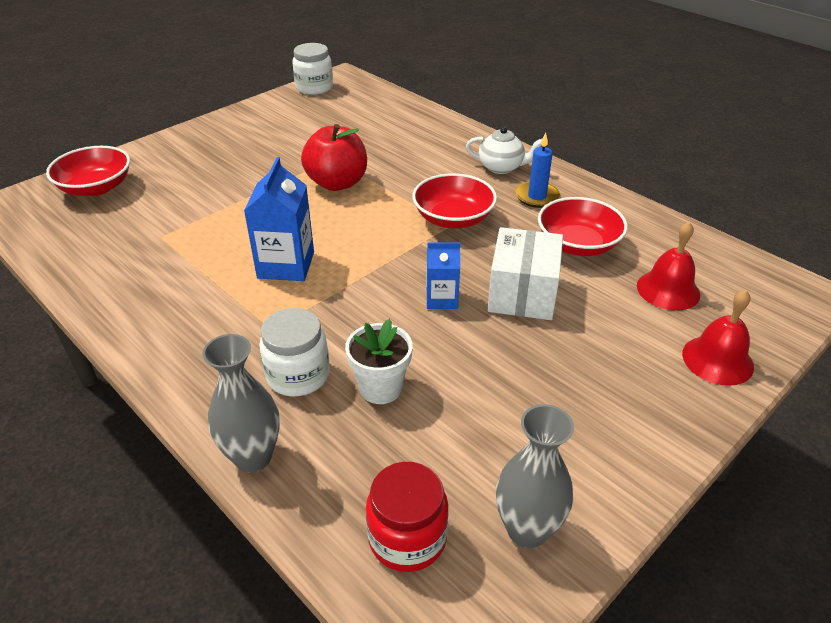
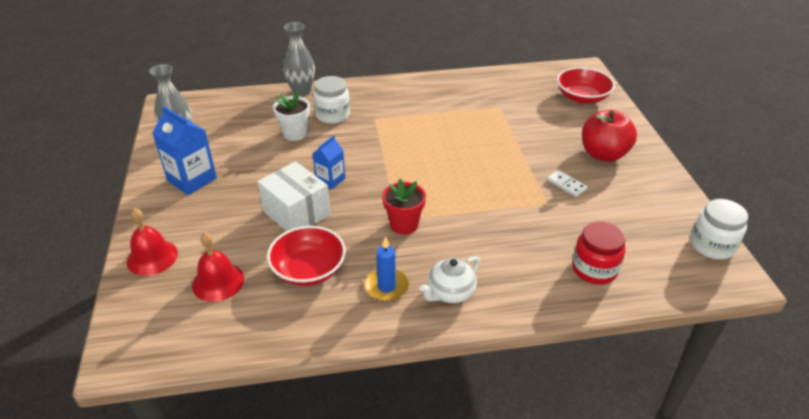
camera: 125 degrees right, 0 degrees up
blue carton [244,157,314,281] -> blue carton moved to [152,106,217,195]
red apple [301,124,367,191] -> red apple moved to [582,110,637,162]
red jar [366,462,449,572] -> red jar moved to [572,221,626,284]
red bowl [412,173,497,228] -> red flower pot [382,179,426,235]
none -> white domino [547,170,587,197]

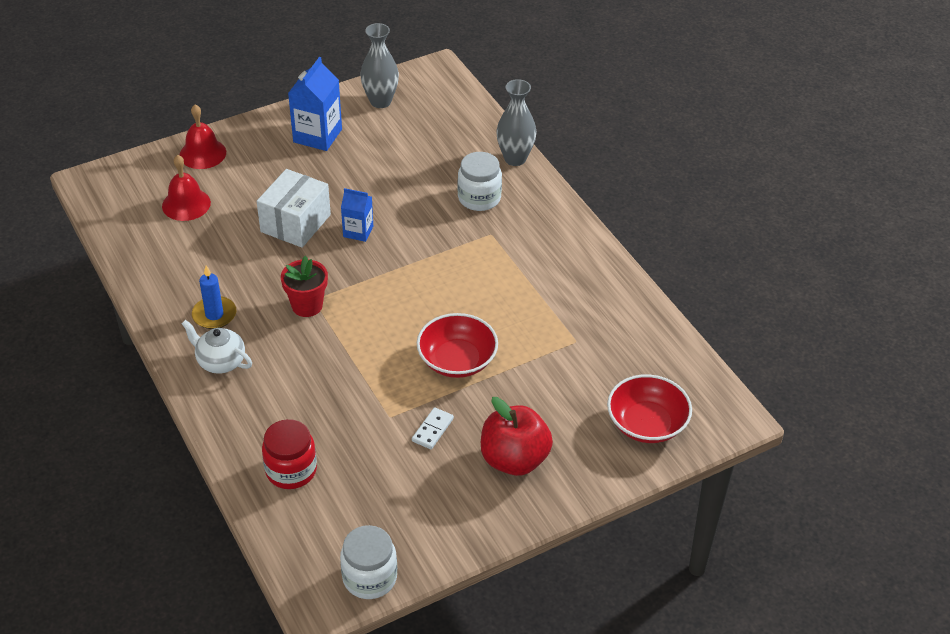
camera: 70 degrees right, 5 degrees up
red bowl [267,226,346,286] -> red bowl moved to [417,313,498,378]
white flower pot [273,92,310,141] -> none

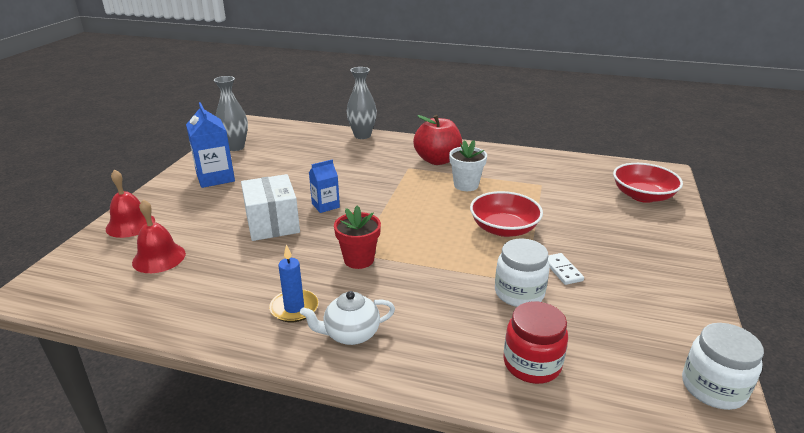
camera: 45 degrees left, 15 degrees down
white jar [458,152,502,211] -> white jar moved to [495,238,550,307]
red apple [481,397,553,476] -> red apple moved to [413,115,462,165]
none -> white flower pot [449,140,487,191]

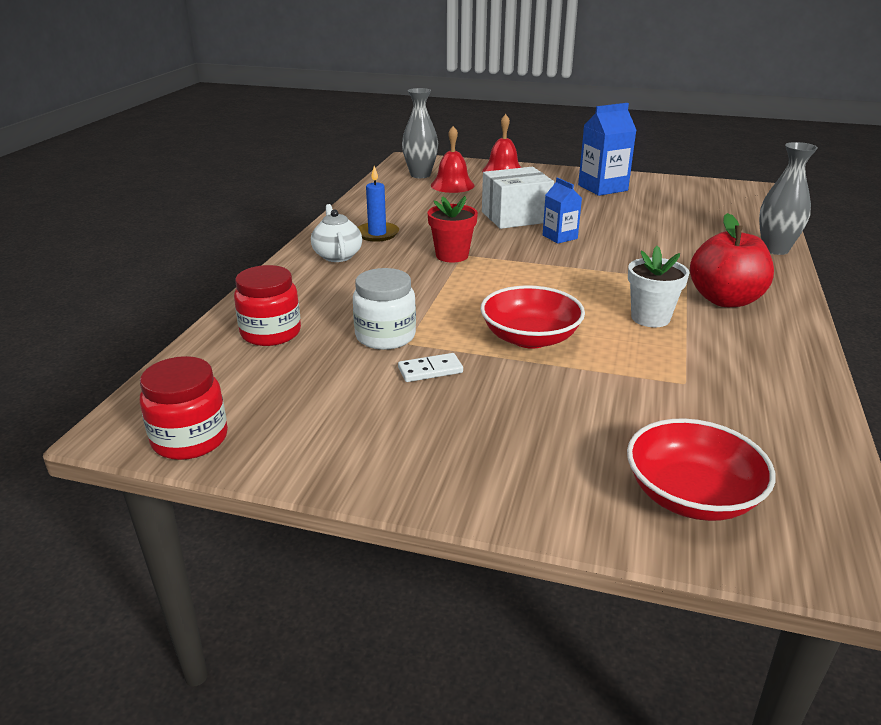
camera: 90 degrees right, 0 degrees up
grey vase [214,76,248,151] -> grey vase moved to [402,88,438,178]
white jar [682,323,764,410] -> red jar [140,356,228,460]

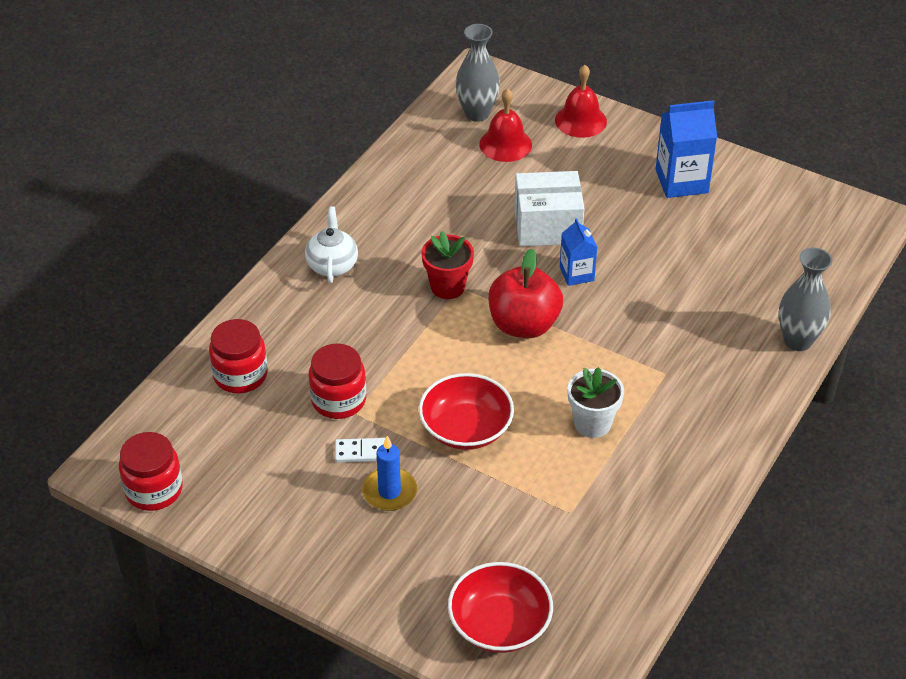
camera: 15 degrees right, 15 degrees up
white jar [353,268,416,350] -> red jar [309,343,366,419]
blue candle [358,166,399,242] -> blue candle moved to [362,436,417,511]
red apple [690,213,774,307] -> red apple moved to [488,248,563,338]

